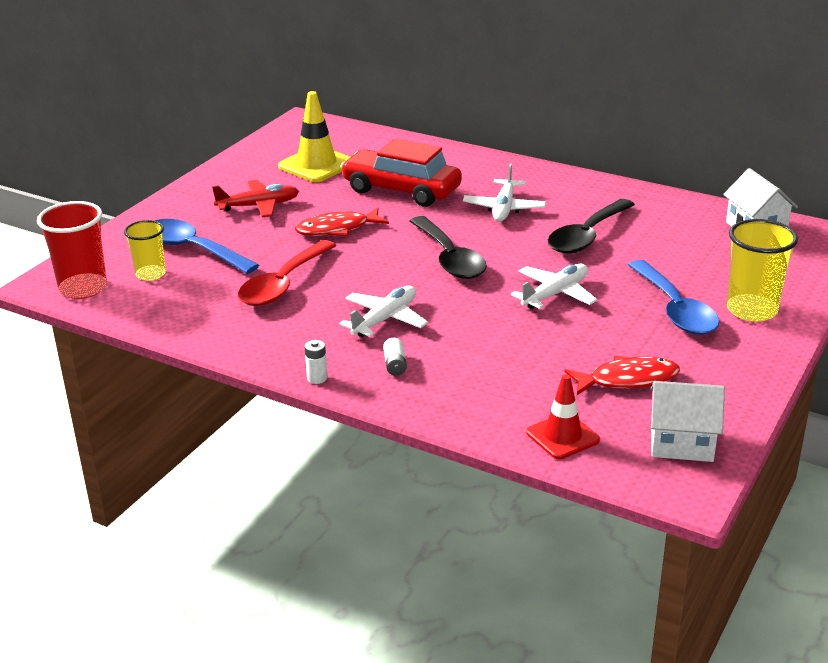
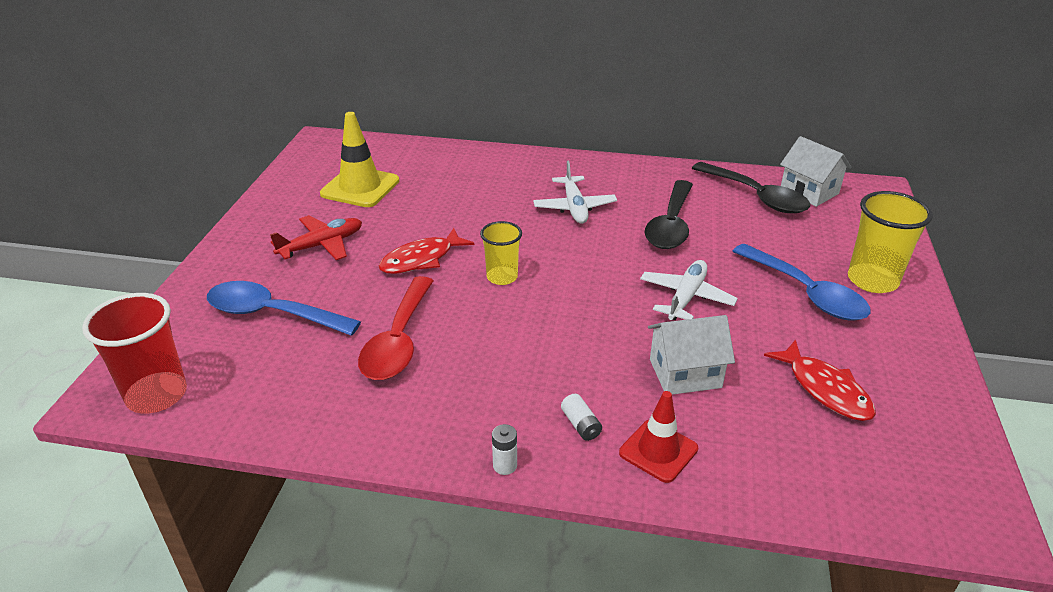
camera: 20 degrees left, 5 degrees up
yellow cup [124,220,166,281] -> yellow cup moved to [480,221,522,285]
white plane [339,286,428,337] -> none
red car [340,139,462,207] -> none
black spoon [410,216,487,279] -> black spoon moved to [692,162,810,213]
red traffic cone [526,374,600,459] -> red traffic cone moved to [619,391,698,483]
red fish [564,356,680,395] -> red fish turned 90 degrees clockwise [764,340,876,421]
white house [651,381,725,462] -> white house moved to [648,315,735,395]

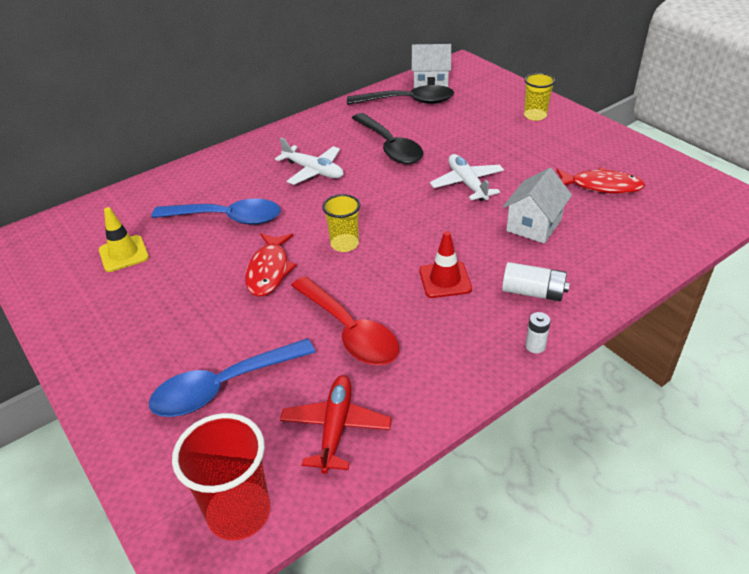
camera: 45 degrees left, 5 degrees up
red plane [270,215,362,260] -> red plane moved to [280,375,392,474]
yellow traffic cone [320,112,399,207] -> yellow traffic cone [99,207,149,272], size x0.66
white battery [561,394,602,441] -> white battery [502,262,570,301], size x1.61
red traffic cone [619,391,698,483] -> red traffic cone moved to [419,231,472,298]
blue spoon [732,244,871,320] -> blue spoon moved to [152,199,280,225]
yellow cup [848,191,933,293] -> yellow cup [524,73,555,121], size x0.64

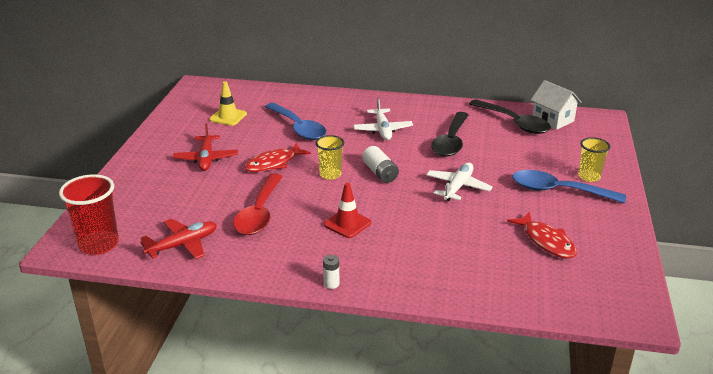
camera: 45 degrees right, 10 degrees down
blue spoon [149,338,316,417] -> blue spoon moved to [512,170,626,204]
white battery [502,262,570,301] -> white battery moved to [362,146,399,183]
white house [503,168,572,244] -> none
none -> red plane [173,124,238,171]

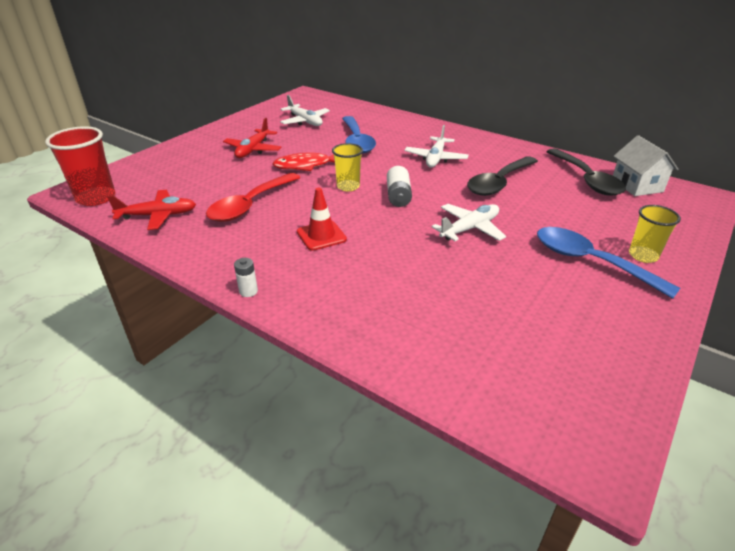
camera: 25 degrees right, 5 degrees up
yellow traffic cone [209,81,247,126] -> white plane [280,95,330,126]
red fish [507,212,577,259] -> none

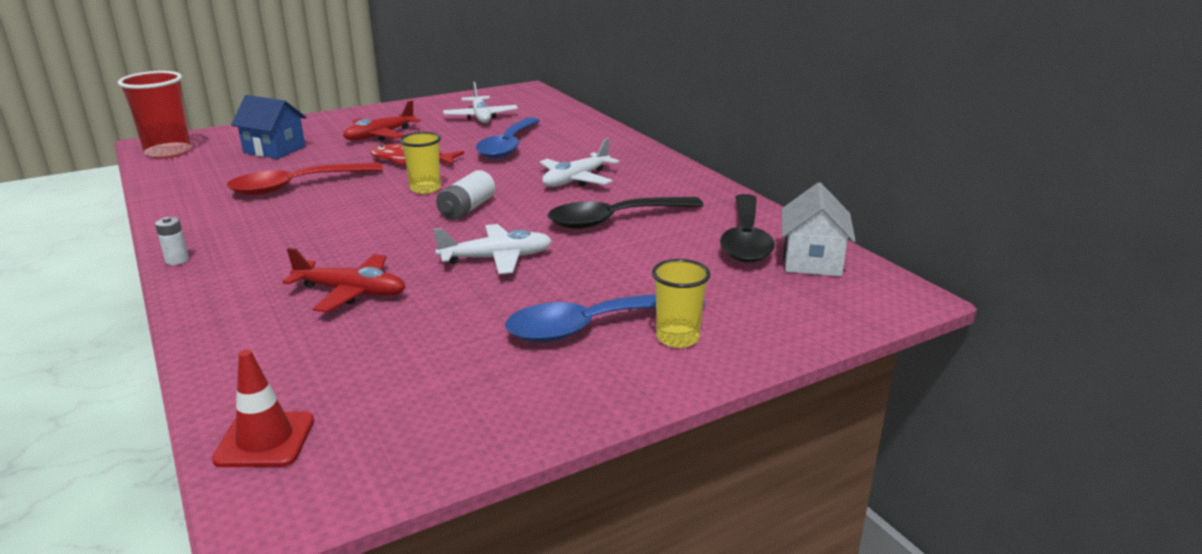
camera: 25 degrees right, 10 degrees down
red plane [107,190,196,230] -> red plane moved to [283,248,406,312]
red traffic cone [297,187,347,251] -> red traffic cone moved to [212,350,314,467]
blue spoon [537,227,680,299] -> blue spoon turned 90 degrees counterclockwise [505,294,705,342]
none -> blue house [231,95,306,159]

